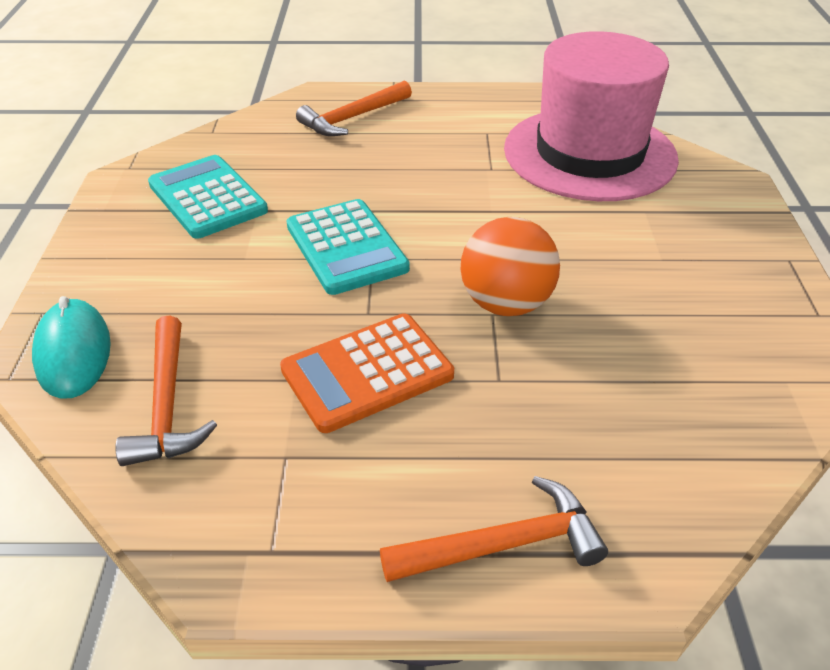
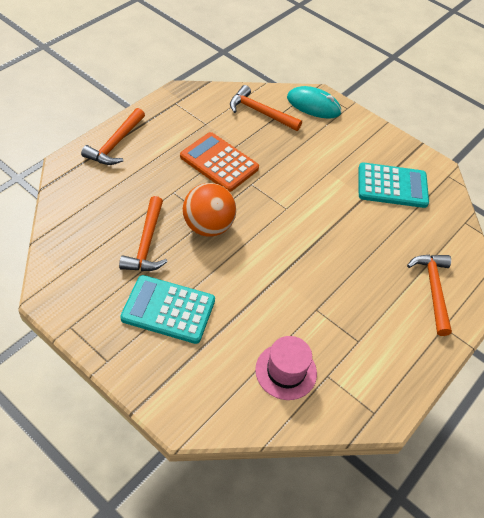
camera: 125 degrees right, 10 degrees up
orange calculator [280,313,454,433] -> orange calculator turned 60 degrees counterclockwise [180,132,259,192]
turquoise calculator [287,199,410,295] -> turquoise calculator moved to [120,275,215,344]
pink hat [504,31,679,201] -> pink hat [255,336,317,400], size x0.45
none -> orange hammer [119,196,168,271]

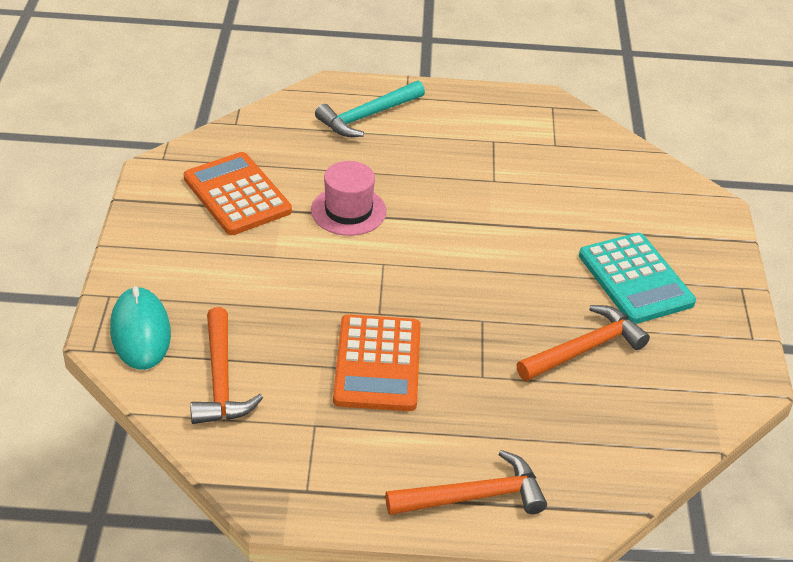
camera: 125 degrees left, 10 degrees down
orange ball [183,183,236,237] -> none
pink hat [255,336,317,400] -> pink hat moved to [311,161,386,236]
turquoise calculator [358,163,429,208] -> orange calculator [184,152,292,235]
orange hammer [407,255,452,336] -> turquoise hammer [315,81,425,137]

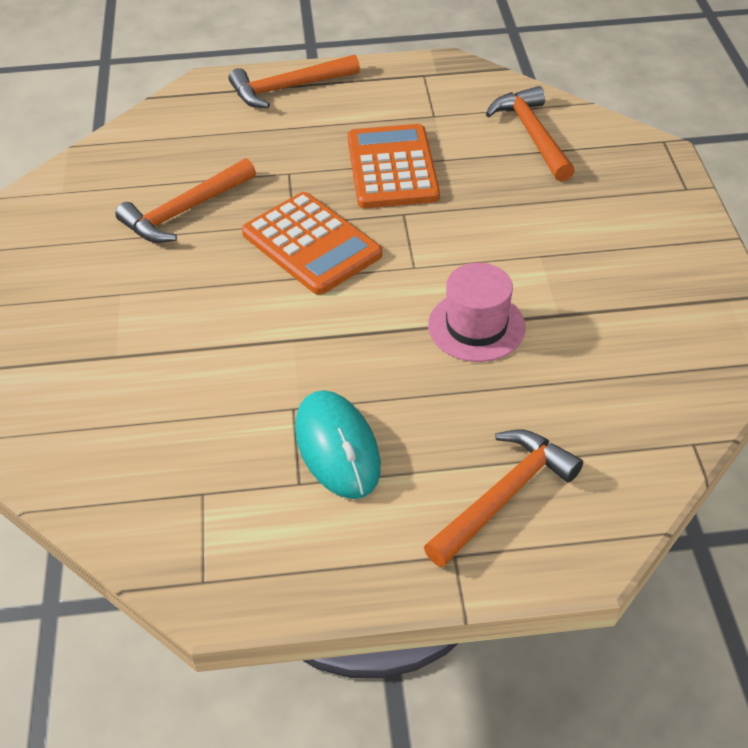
camera: 175 degrees right, 5 degrees up
turquoise mouse [110,286,171,370] -> turquoise mouse moved to [295,390,381,499]
orange calculator [184,152,292,235] -> orange calculator moved to [242,192,382,295]
turquoise hammer [315,81,425,137] -> orange hammer [424,430,583,567]
turquoise calculator [579,233,696,324] -> none

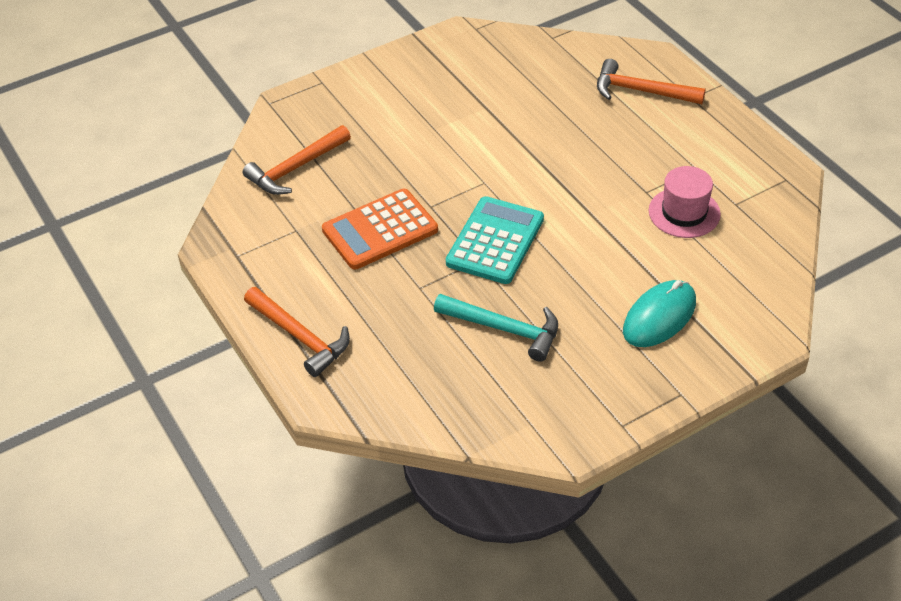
camera: 115 degrees left, 0 degrees up
orange hammer [115,158,256,243] -> turquoise hammer [434,294,558,362]
orange calculator [242,192,382,295] -> turquoise calculator [446,196,544,284]
turquoise mouse [295,390,381,499] -> turquoise mouse moved to [623,280,696,347]
pink hat [428,263,526,362] -> pink hat moved to [648,166,721,238]

